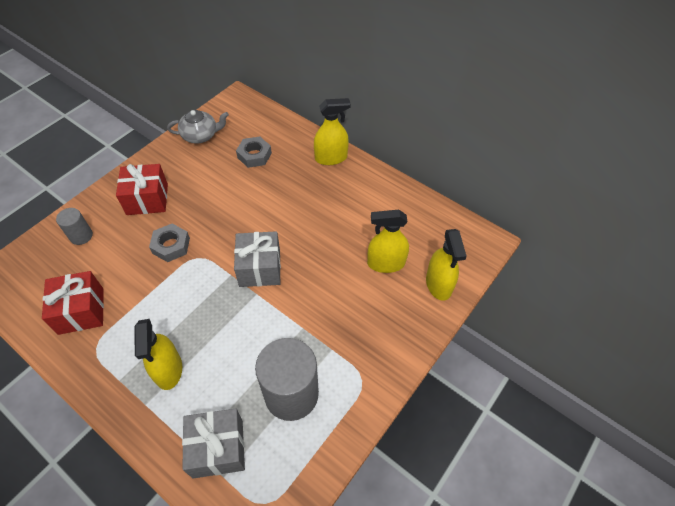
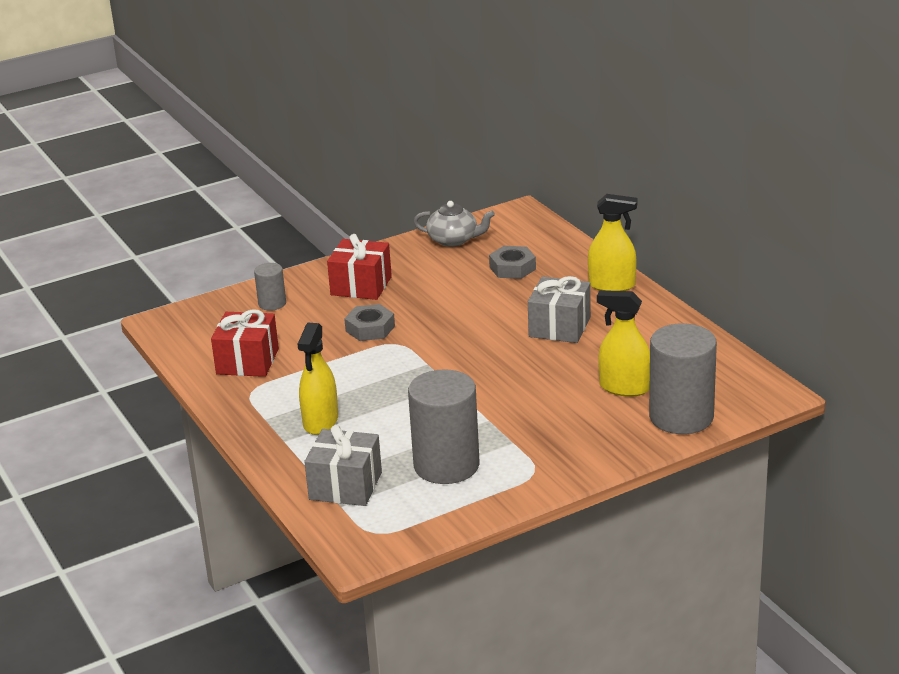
camera: 25 degrees right, 25 degrees down
grey gift [234,231,281,287] -> grey gift moved to [528,276,591,343]
yellow spray bottle [426,229,467,301] -> grey cylinder [649,324,717,434]

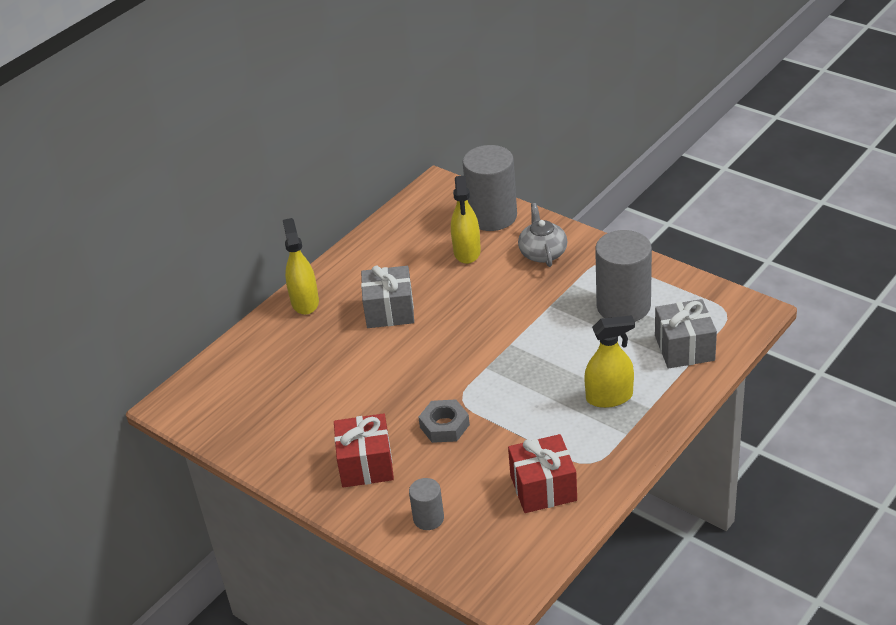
camera: 110 degrees left, 10 degrees up
grey teapot [413,201,495,247] -> grey teapot moved to [518,203,567,267]
grey nut [489,246,536,279] -> none

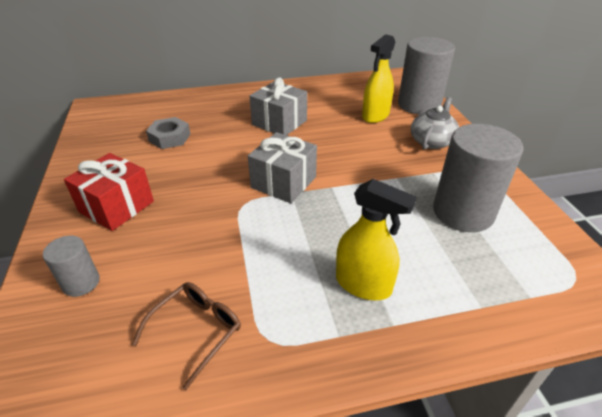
camera: 35 degrees right, 0 degrees up
yellow spray bottle [283,218,319,315] -> none
grey nut [418,399,470,443] -> grey nut moved to [146,117,190,149]
red gift [508,434,577,513] -> brown glasses [132,282,241,390]
grey gift [655,299,717,369] -> grey gift moved to [248,132,317,203]

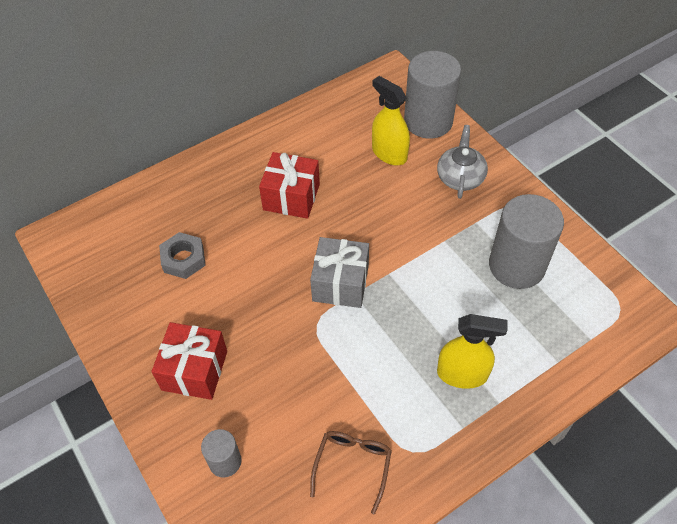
camera: 20 degrees left, 15 degrees up
grey gift [249,77,307,135] -> red gift [259,152,320,219]
yellow spray bottle [362,34,395,123] -> yellow spray bottle turned 120 degrees clockwise [372,76,410,165]

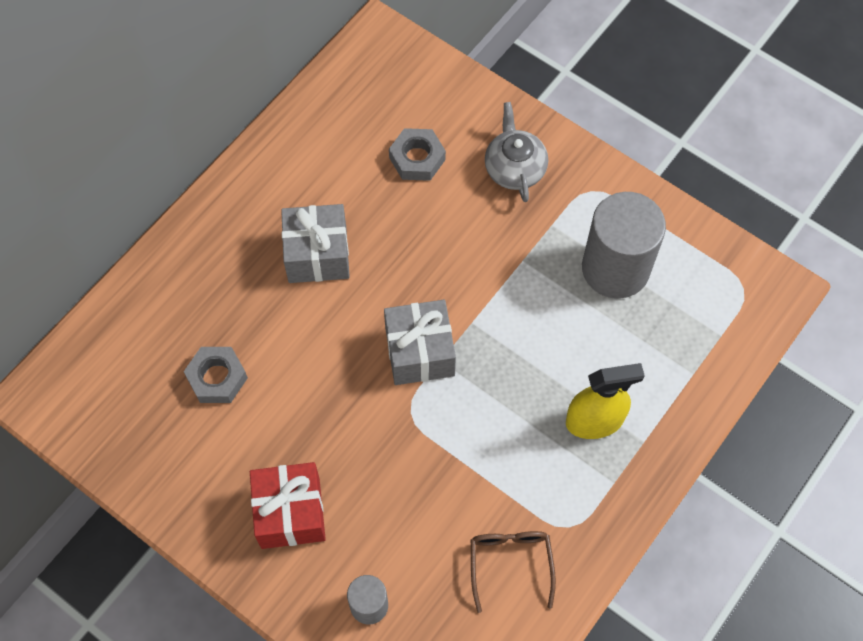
camera: 20 degrees left, 10 degrees up
red gift [259,152,320,219] -> grey gift [281,204,350,283]
yellow spray bottle [372,76,410,165] -> grey nut [389,128,446,181]
grey cylinder [404,51,461,138] -> none

